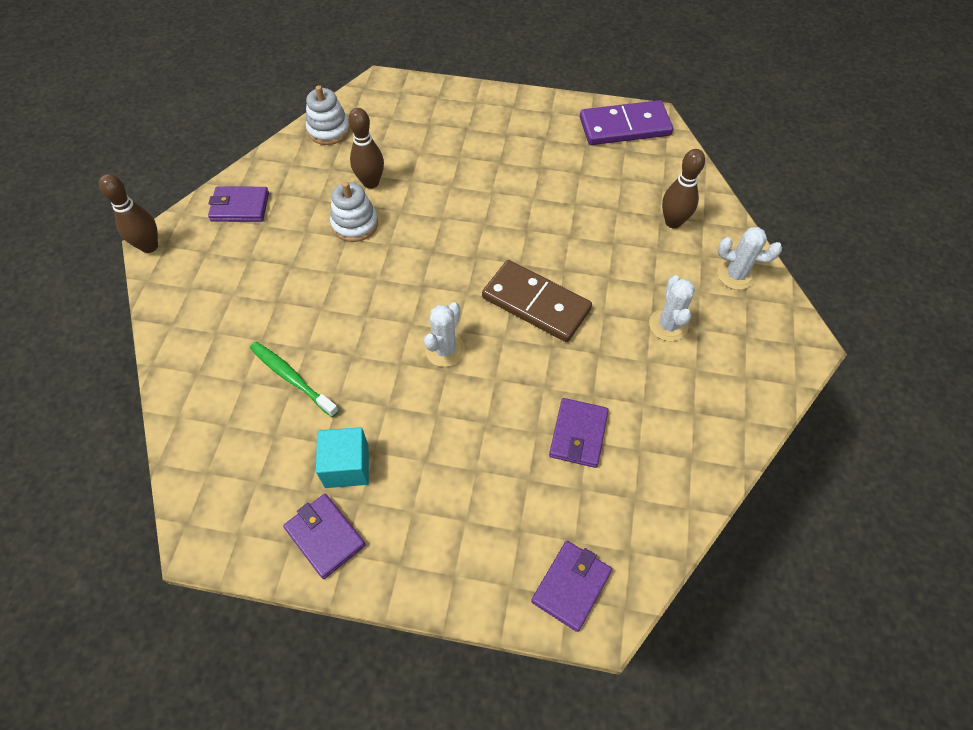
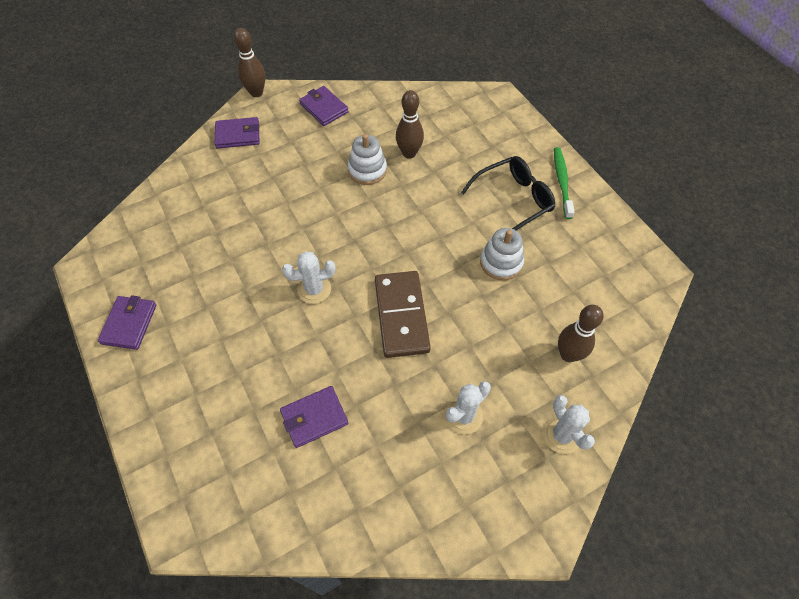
camera: 50 degrees right, 0 degrees up
green toothbrush [250,342,339,417] -> green toothbrush moved to [554,147,575,219]
white stacking toy [306,85,350,145] -> white stacking toy moved to [480,228,524,280]
turquoise cube [316,427,369,488] -> none
purple wallet [531,541,612,632] -> purple wallet moved to [214,117,259,149]
purple domino [580,100,673,145] -> none
none -> black glasses [461,156,555,230]

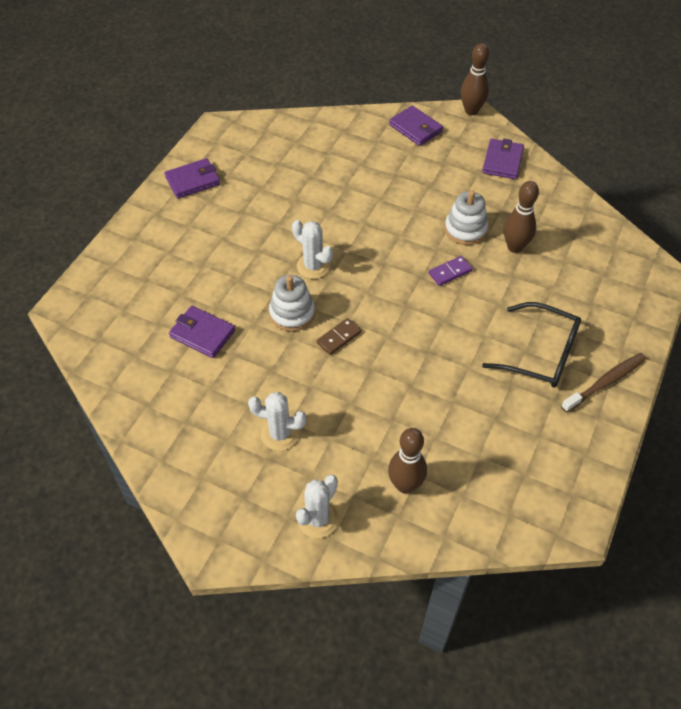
camera: 55 degrees right, 5 degrees down
brown domino [375,271,431,358] -> brown domino [317,318,361,355], size x0.46
white stacking toy [480,228,524,280] -> white stacking toy moved to [269,275,315,331]
green toothbrush [554,147,575,219] -> brown toothbrush [561,353,646,412]
none -> purple domino [429,256,473,286]

